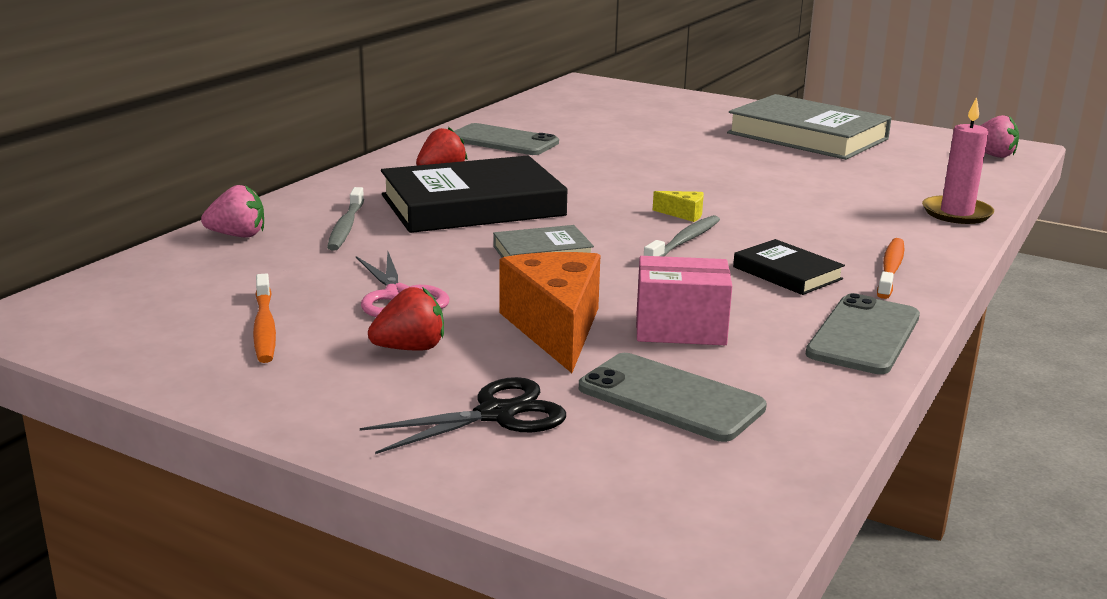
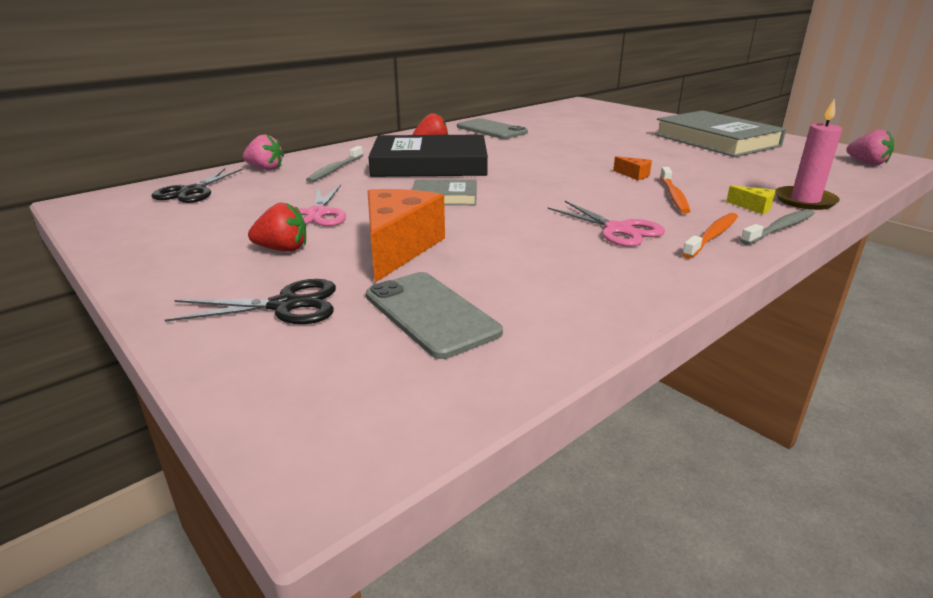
camera: 20 degrees right, 5 degrees up
orange toothbrush [253,274,276,363] -> orange toothbrush moved to [660,167,690,214]
pink box [636,256,732,345] -> none
grey toothbrush [644,215,720,257] -> grey toothbrush moved to [740,209,815,245]
yellow cheese [653,191,704,222] -> yellow cheese moved to [726,185,775,214]
black book [733,239,845,295] -> pink scissors [548,201,665,247]
grey phone [806,293,920,374] -> none
none -> black scissors [152,168,243,203]
none -> orange cheese [613,156,652,180]

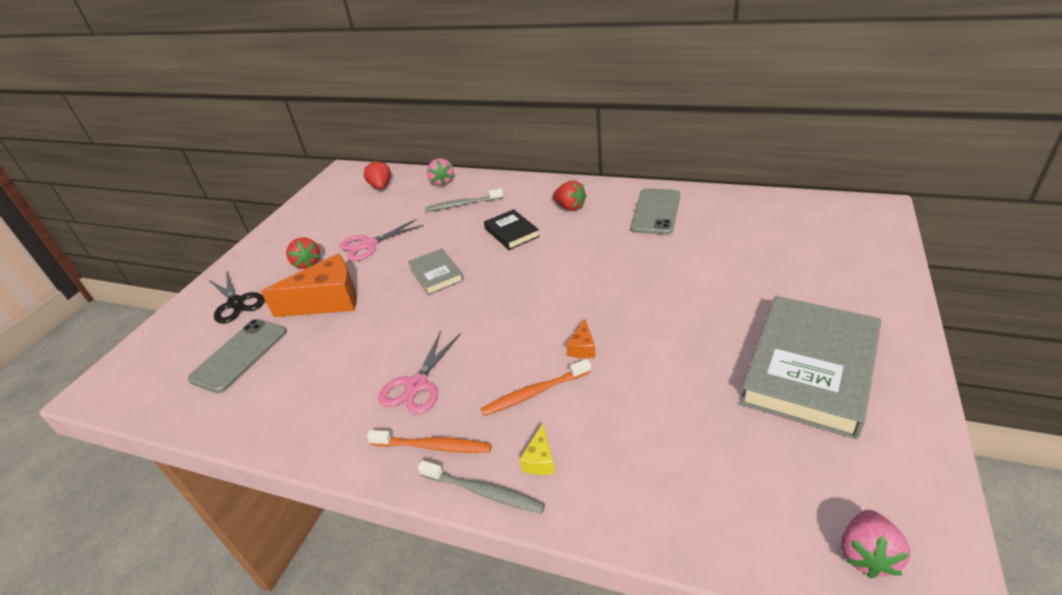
camera: 65 degrees right, 10 degrees up
black scissors [152,168,243,203] -> red strawberry [364,160,391,189]
black book [368,134,488,177] -> black book [484,209,540,250], size x0.49
pink candle [775,98,842,210] -> none

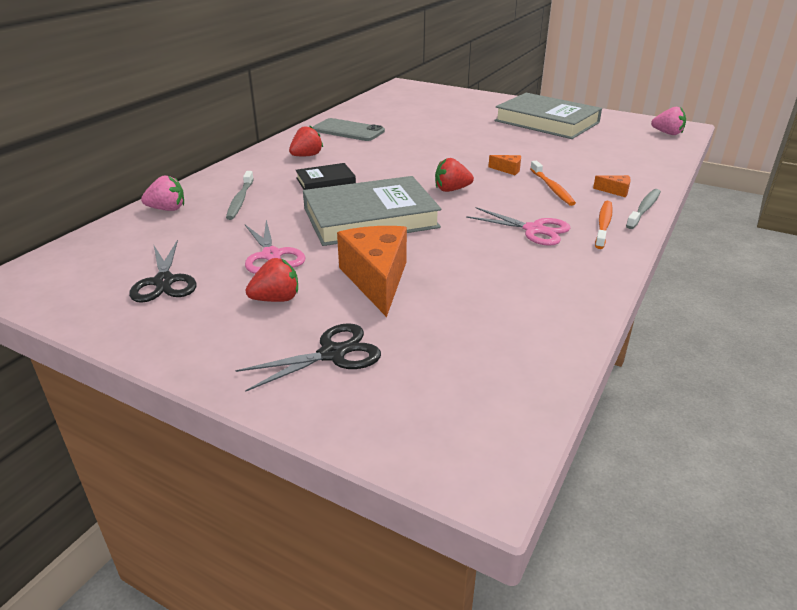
camera: 85 degrees left, 5 degrees down
grey phone [188,319,287,393] -> none
red strawberry [364,160,391,189] -> red strawberry moved to [435,158,474,192]
grey book [408,248,464,295] -> grey book [303,176,441,246], size x2.04
yellow cheese [519,423,555,475] -> orange cheese [593,175,631,197]
none -> black scissors [129,240,197,303]

